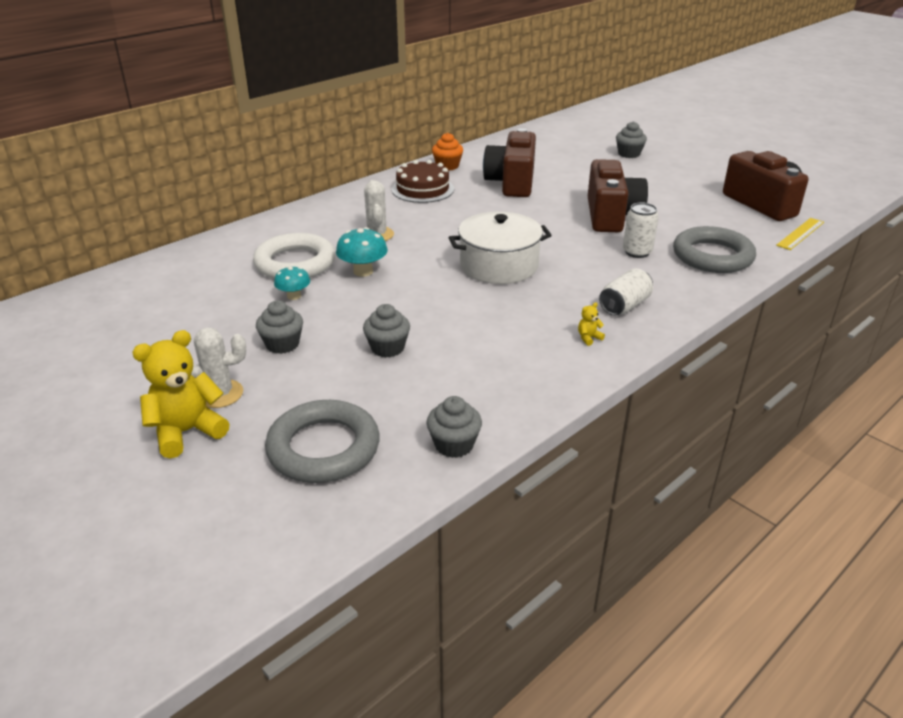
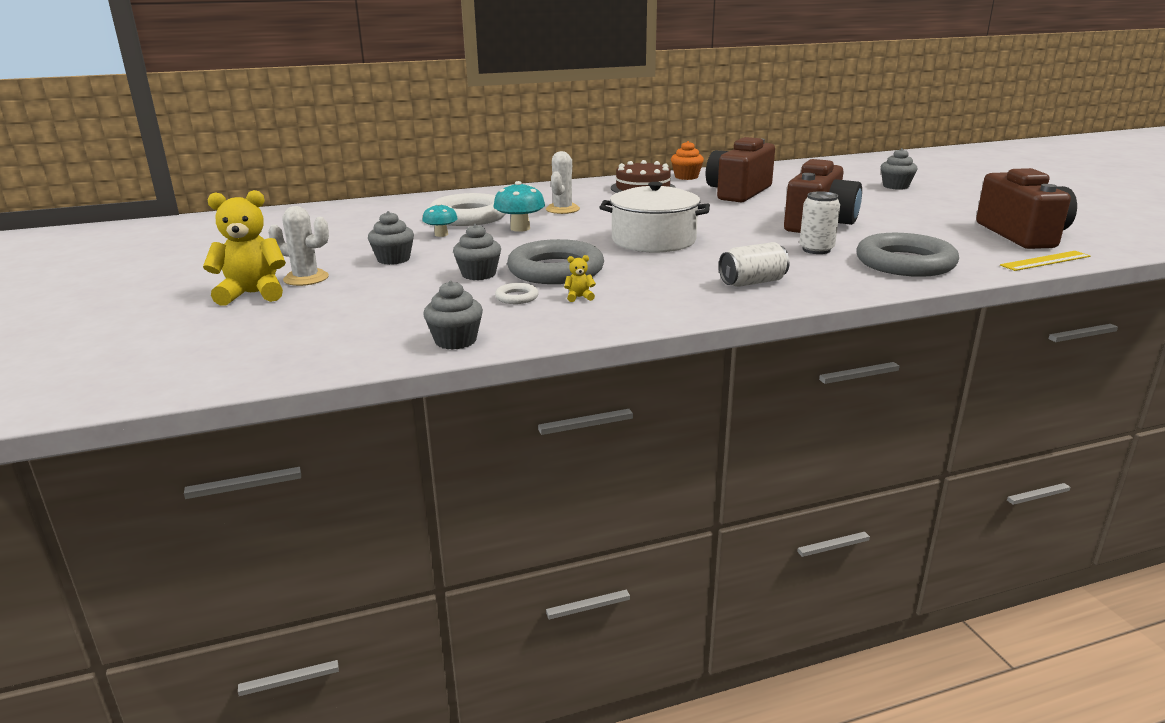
camera: 25 degrees right, 10 degrees down
grey ring [265,400,380,483] -> grey ring moved to [507,239,604,284]
yellow teddy bear [578,302,605,346] -> yellow teddy bear moved to [564,255,596,302]
none -> white ring [495,283,539,304]

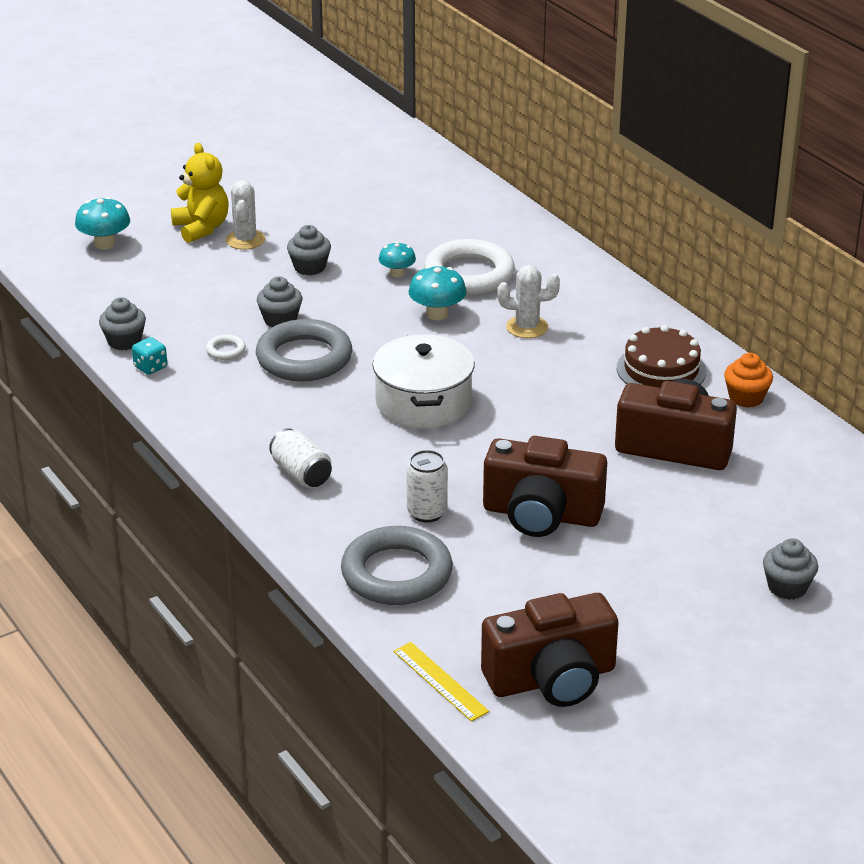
camera: 75 degrees right, 10 degrees up
yellow teddy bear [564,255,596,302] -> none
none -> turquoise mushroom [75,197,130,249]
none -> turquoise dice [132,337,167,375]

